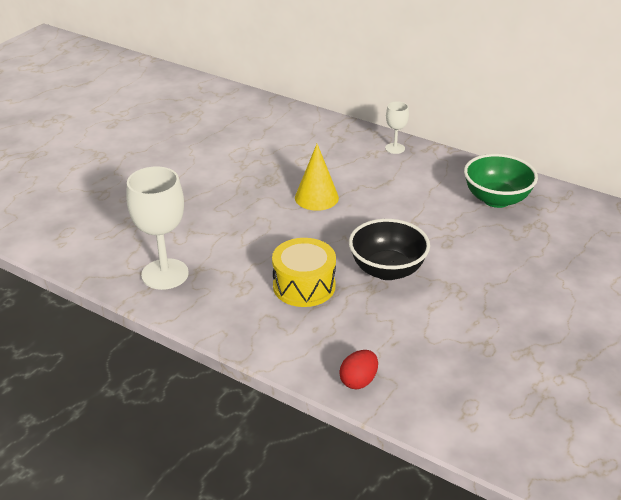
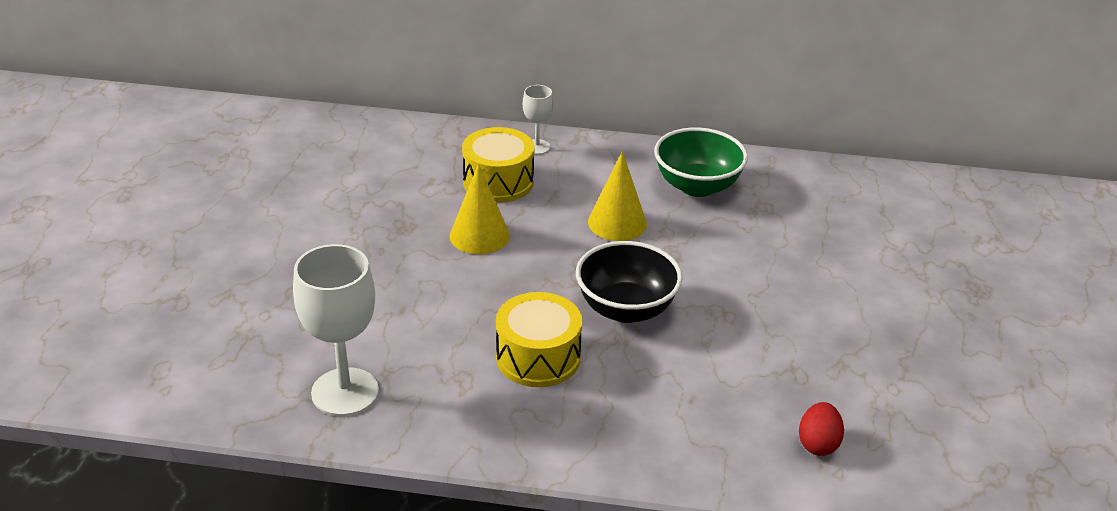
camera: 25 degrees left, 0 degrees up
red egg [339,350,378,389] -> red egg moved to [799,402,844,456]
none -> yellow drum [462,127,535,203]
none -> yellow cone [588,151,647,241]

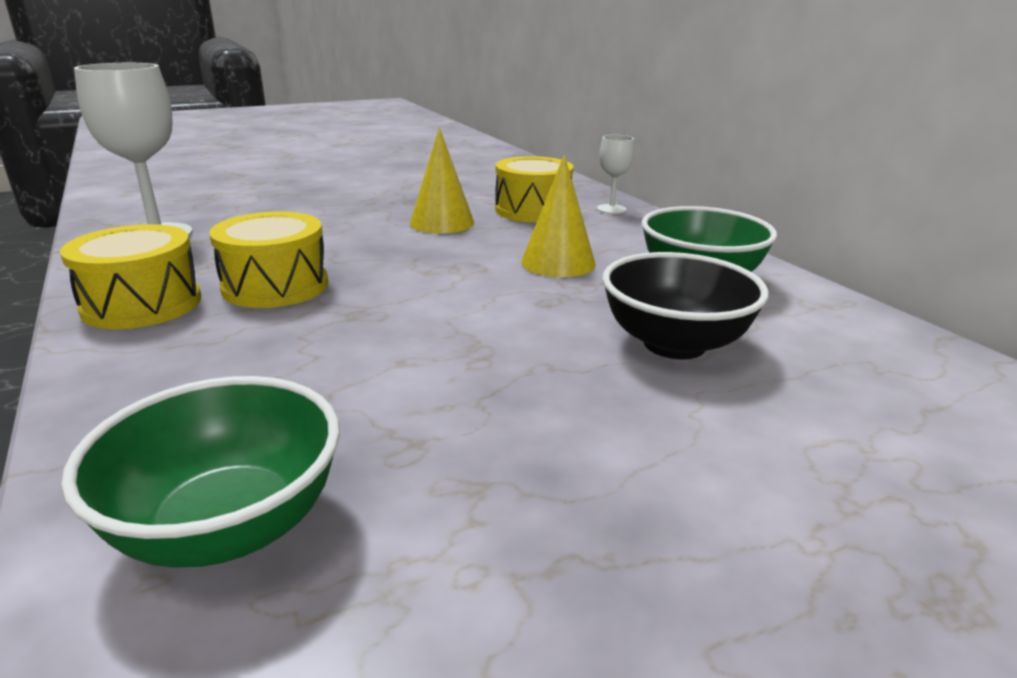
camera: 55 degrees right, 10 degrees down
black bowl [576,241,683,323] -> black bowl moved to [602,252,769,359]
red egg [799,402,844,456] -> green bowl [61,376,340,568]
none -> yellow drum [60,224,201,329]

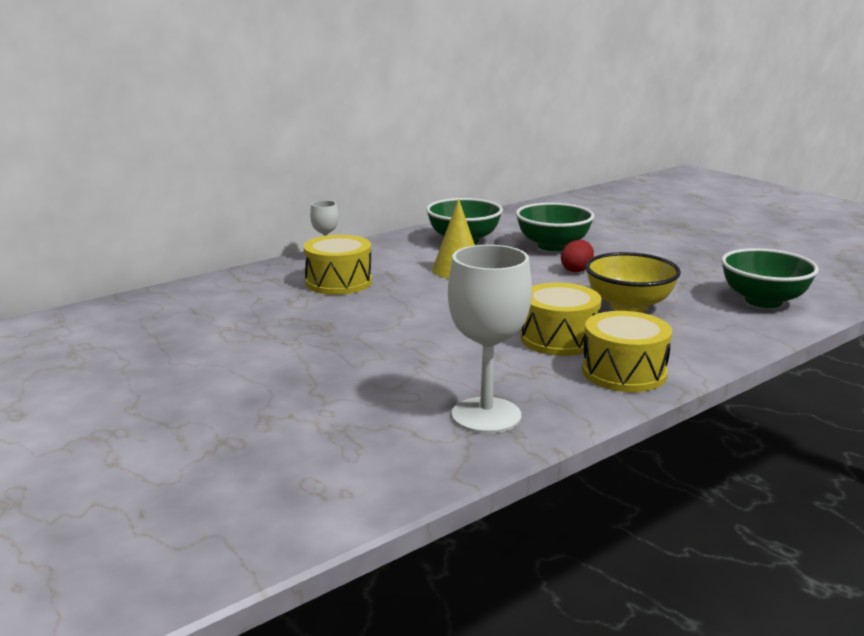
camera: 100 degrees left, 5 degrees down
yellow cone [410,127,474,233] -> none
black bowl [602,252,769,359] -> green bowl [516,202,594,251]
none -> red egg [561,240,594,272]
none -> yellow bowl [585,252,681,312]

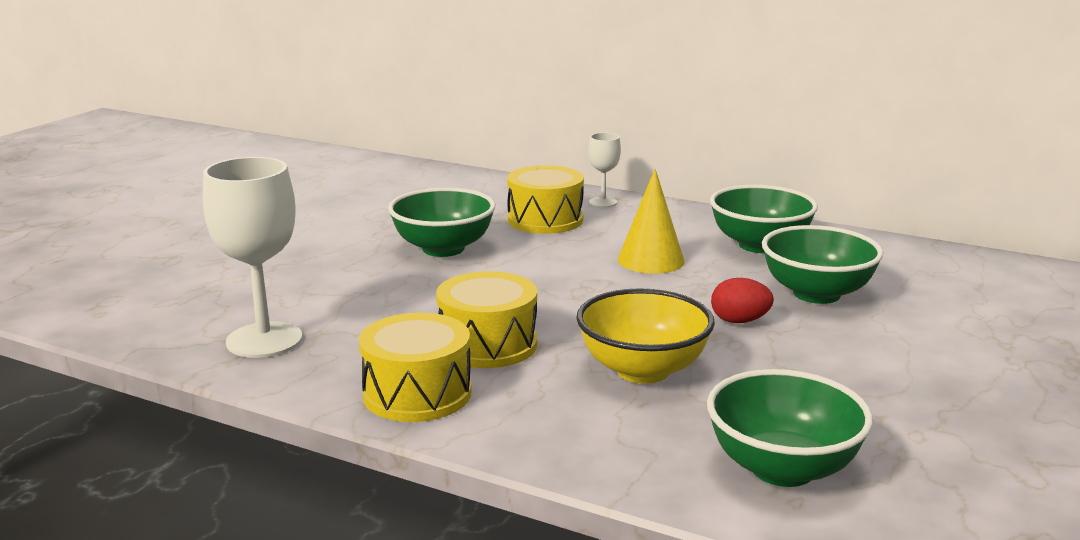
camera: 65 degrees right, 0 degrees up
none -> green bowl [388,188,495,257]

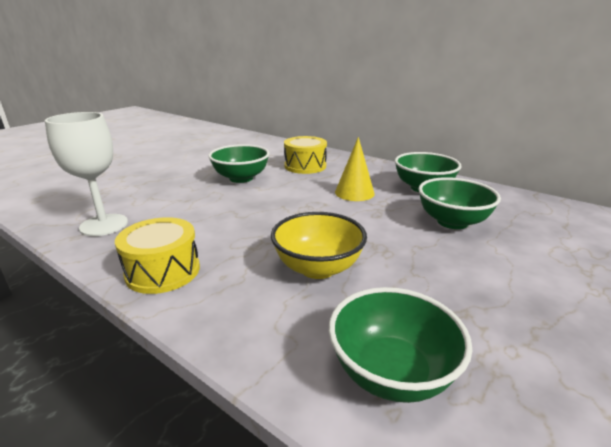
camera: 10 degrees right, 5 degrees up
yellow drum [436,271,537,368] -> none
white goblet [588,133,621,207] -> none
red egg [711,278,774,323] -> none

